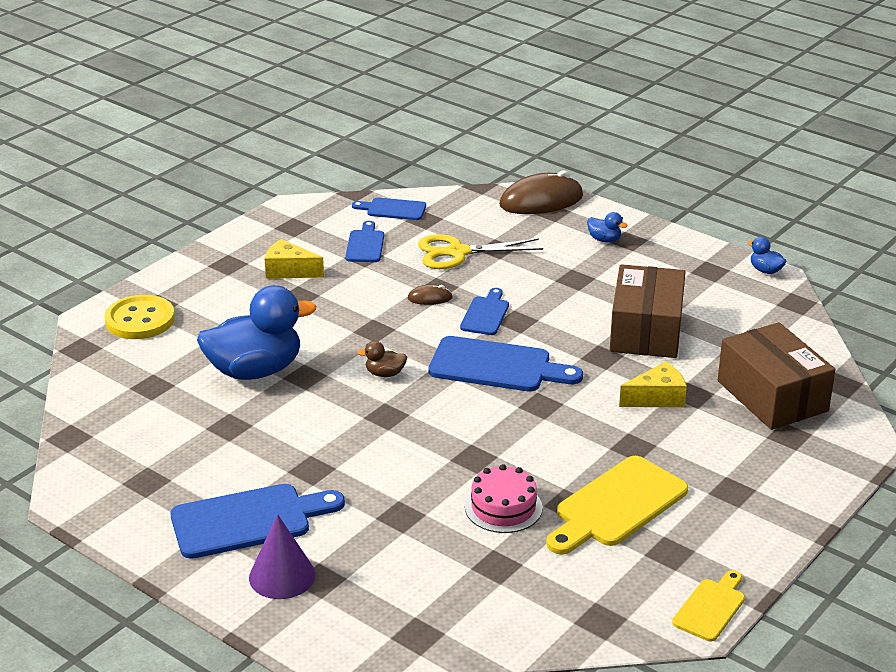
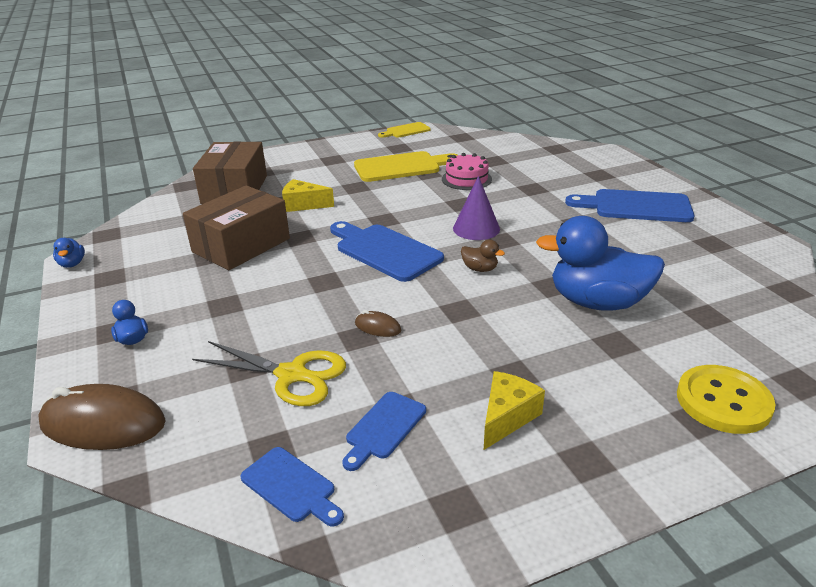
camera: 150 degrees left, 0 degrees up
purple cone [249,514,316,599] -> purple cone moved to [453,176,500,240]
yellow cheese [265,239,324,279] -> yellow cheese turned 105 degrees counterclockwise [484,371,545,450]
blue cutting board [460,288,509,335] -> none

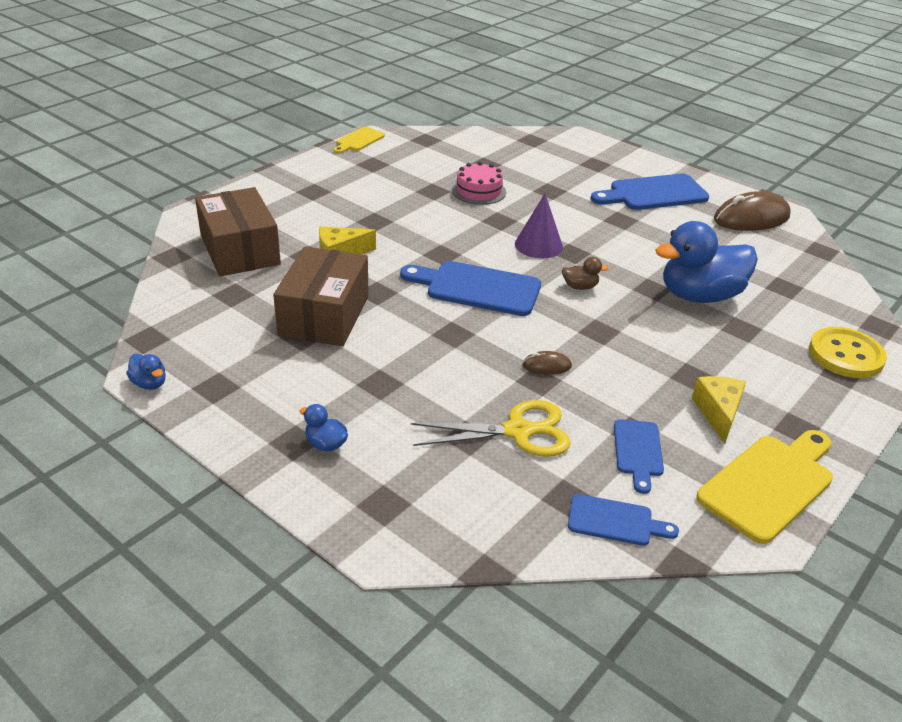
camera: 30 degrees left, 5 degrees up
brown mouse [38,384,166,450] -> brown mouse moved to [714,191,791,231]
yellow cutting board [354,151,458,182] -> yellow cutting board moved to [696,430,833,544]

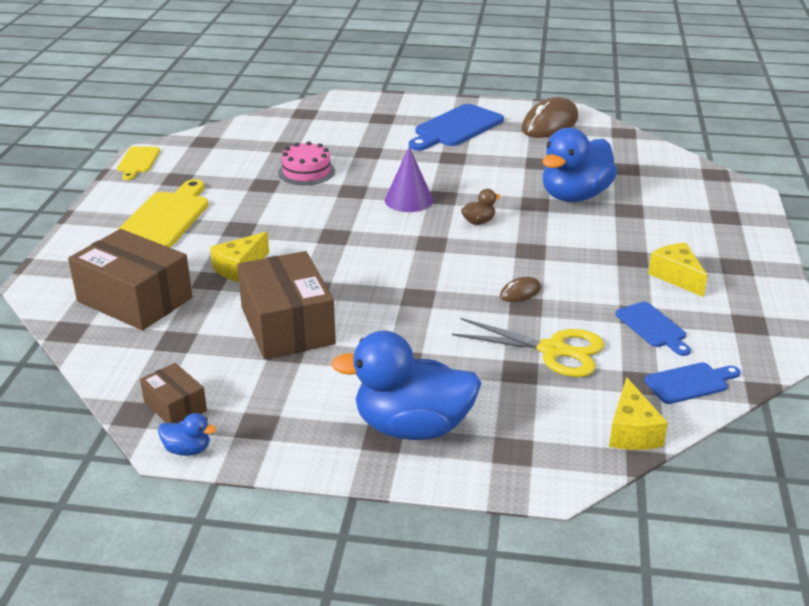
camera: 30 degrees left, 5 degrees down
blue duck [300,404,348,452] -> blue duck [331,330,481,440], size x2.44
blue cutting board [400,261,541,316] -> none
yellow scissors [411,400,571,457] -> yellow scissors turned 60 degrees clockwise [452,318,604,377]
yellow cutting board [696,430,833,544] -> yellow cutting board moved to [116,179,208,248]
yellow button [809,327,887,378] -> none
none -> brown box [140,363,207,423]
none -> yellow cheese [609,377,668,450]

